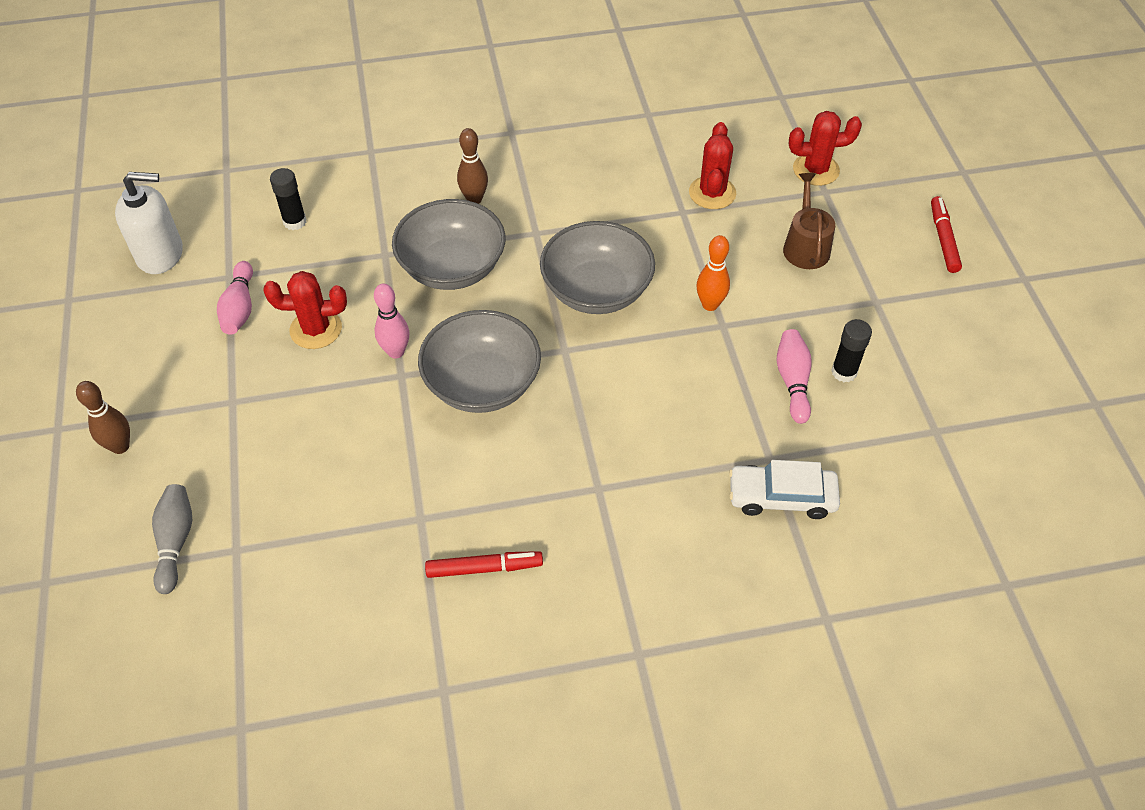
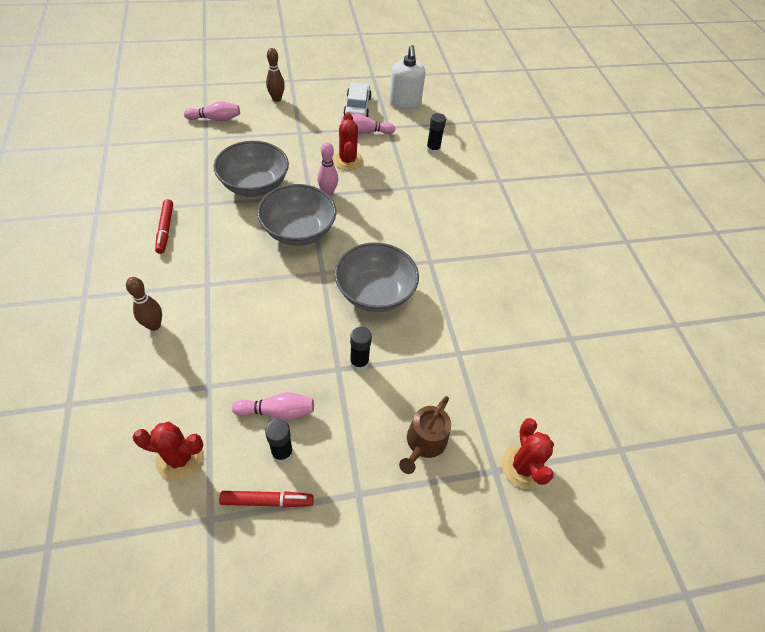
camera: 85 degrees right, 0 degrees up
grey bowling pin [152,484,192,594] -> pink bowling pin [184,101,240,121]
grey bowl [392,199,505,290] -> grey bowl moved to [214,141,289,197]
brown bowling pin [457,128,488,204] -> brown bowling pin moved to [126,277,162,331]
red cactus [689,122,736,209] -> red cactus moved to [133,422,203,480]
orange bowling pin [696,235,730,311] -> black glue stick [350,327,372,371]
white car [729,460,840,519] -> white car moved to [344,82,372,117]
brown watering can [783,173,835,269] -> brown watering can turned 120 degrees clockwise [399,396,451,474]
red marker [931,196,962,273] -> red marker moved to [219,491,314,507]

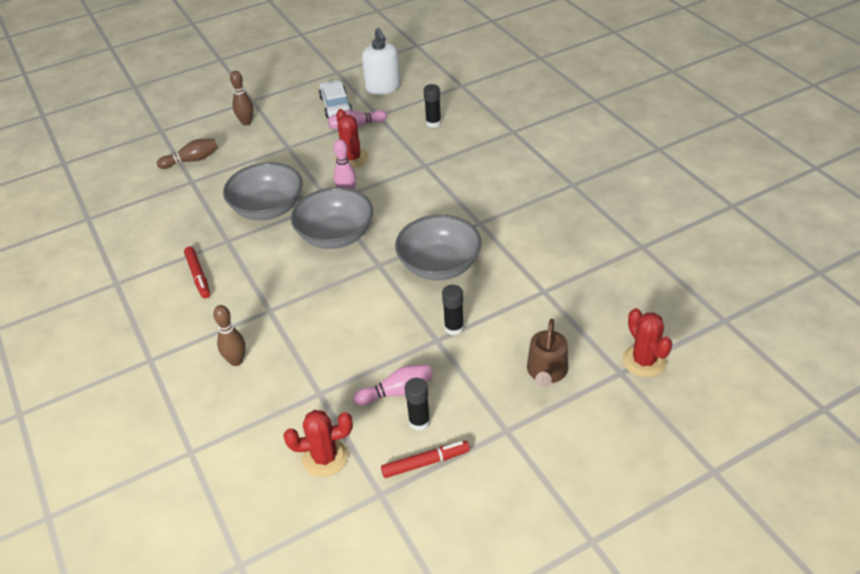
camera: 10 degrees left, 10 degrees down
pink bowling pin [184,101,240,121] -> brown bowling pin [157,138,218,169]

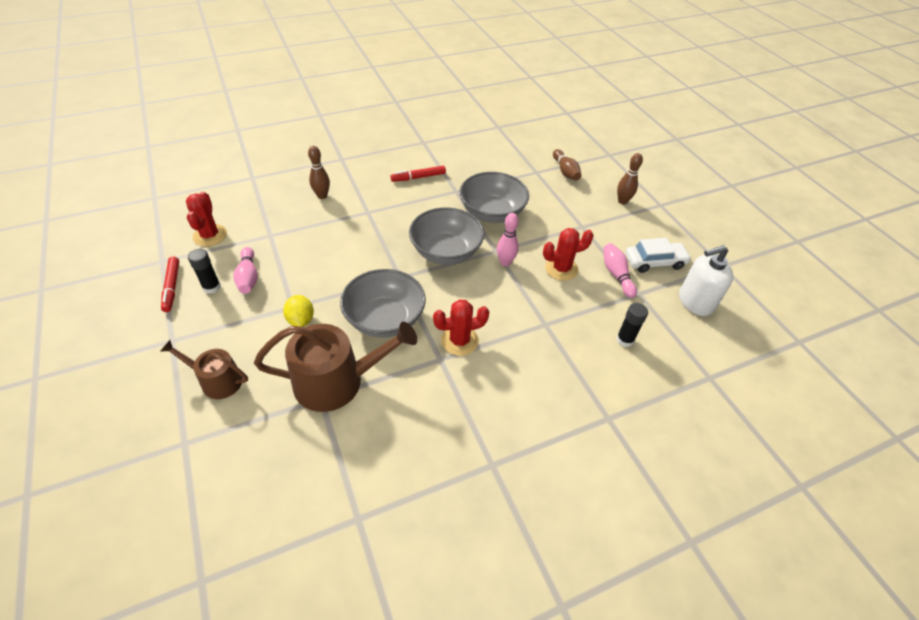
camera: 90 degrees right, 5 degrees up
black glue stick [442,285,464,336] -> yellow lemon [283,295,314,327]
red cactus [622,308,672,377] -> red cactus moved to [433,299,489,356]
none -> brown watering can [254,322,417,412]

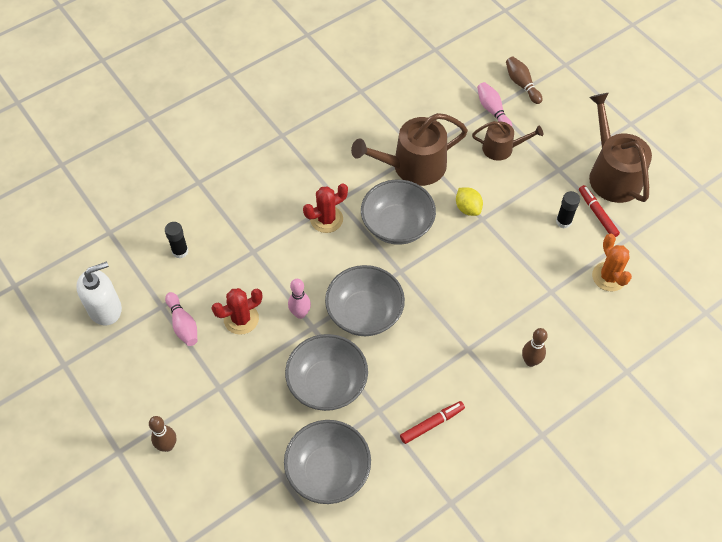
camera: 170 degrees right, 10 degrees up
red cactus [186,192,227,247] -> orange cactus [592,234,632,292]
pink bowling pin [233,247,258,294] -> pink bowling pin moved to [477,82,512,126]
brown bowling pin [553,149,581,181] -> brown bowling pin moved to [506,57,543,104]
white car [625,238,691,273] -> none
none -> grey bowl [284,420,371,504]
none -> brown watering can [589,93,652,203]

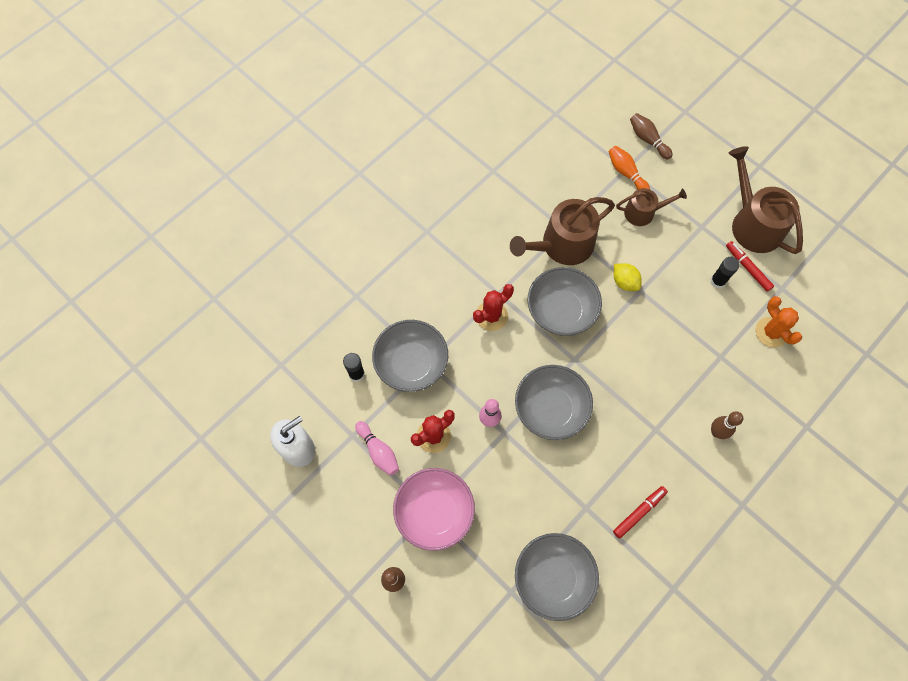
camera: 10 degrees left, 10 degrees up
grey bowl [285,334,368,411] -> grey bowl moved to [372,320,448,392]
pink bowling pin [477,82,512,126] -> orange bowling pin [608,146,650,189]
none -> pink bowl [393,468,475,551]

